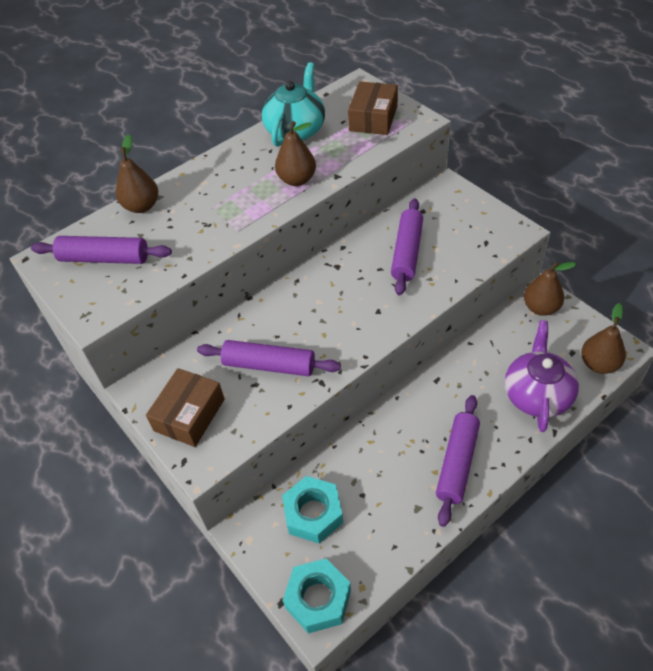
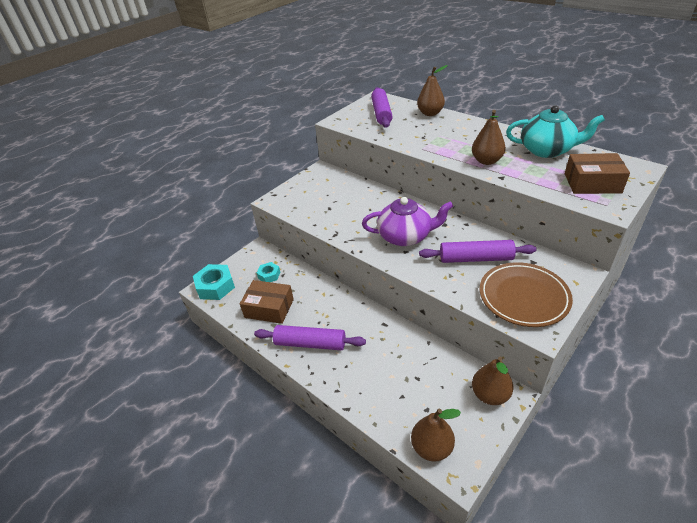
camera: 80 degrees right, 10 degrees down
brown box [146,368,225,447] -> brown box moved to [240,280,294,324]
purple rolling pin [197,340,341,376] -> none
turquoise nut [282,476,343,544] -> turquoise nut [257,262,280,282], size x0.58
purple teapot [505,320,579,432] -> purple teapot moved to [362,197,453,246]
none -> brown plate [479,262,573,327]

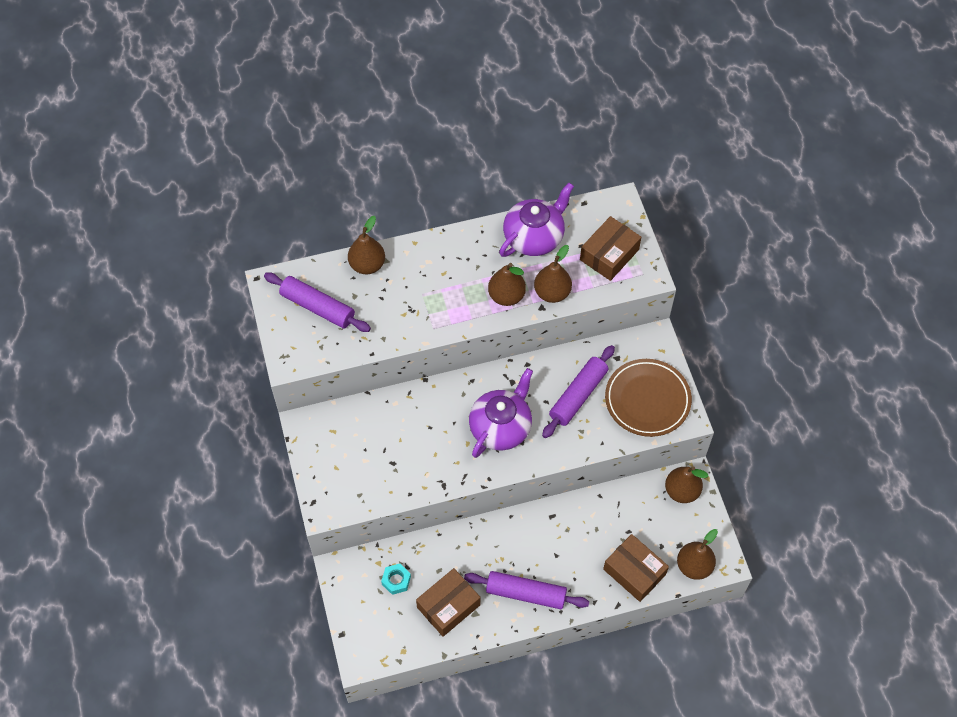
camera: 60 degrees left, 20 degrees up
turquoise nut [193,264,235,300] -> none
purple rolling pin [254,325,366,350] -> purple rolling pin turned 60 degrees clockwise [464,571,589,609]
turquoise teapot [506,105,605,158] -> purple teapot [499,183,574,257]
none -> brown pear [534,245,572,303]
none -> brown box [603,534,669,602]

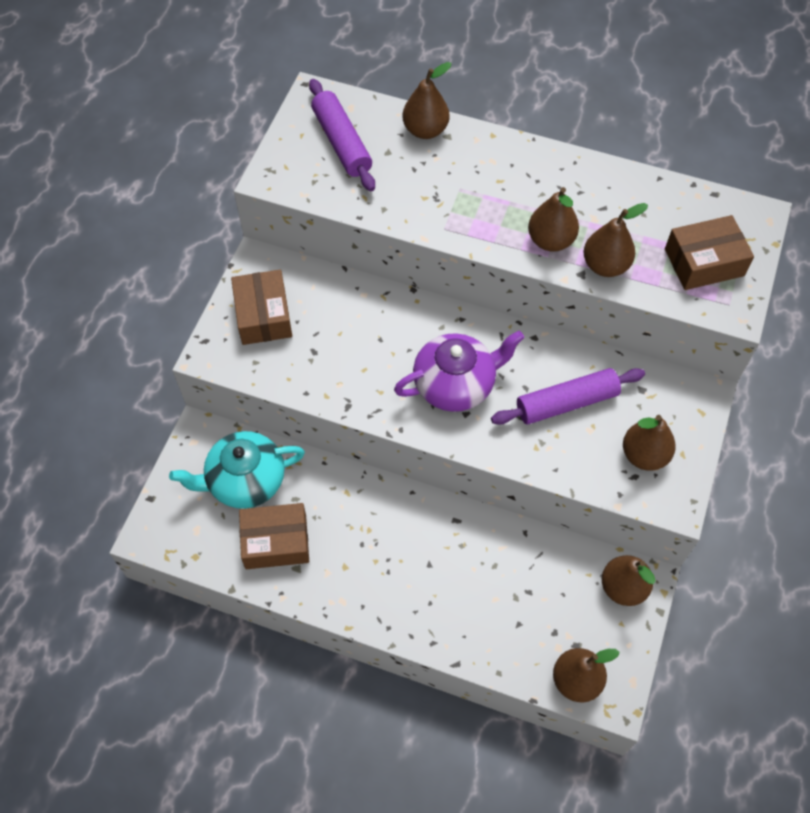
camera: 35 degrees right, 0 degrees up
turquoise nut [381,564,411,595] -> turquoise teapot [169,431,305,509]
purple rolling pin [464,571,589,609] -> none
purple teapot [499,183,574,257] -> none
brown box [603,534,669,602] -> brown box moved to [231,270,292,345]
brown plate [605,359,692,437] -> brown pear [623,415,676,471]

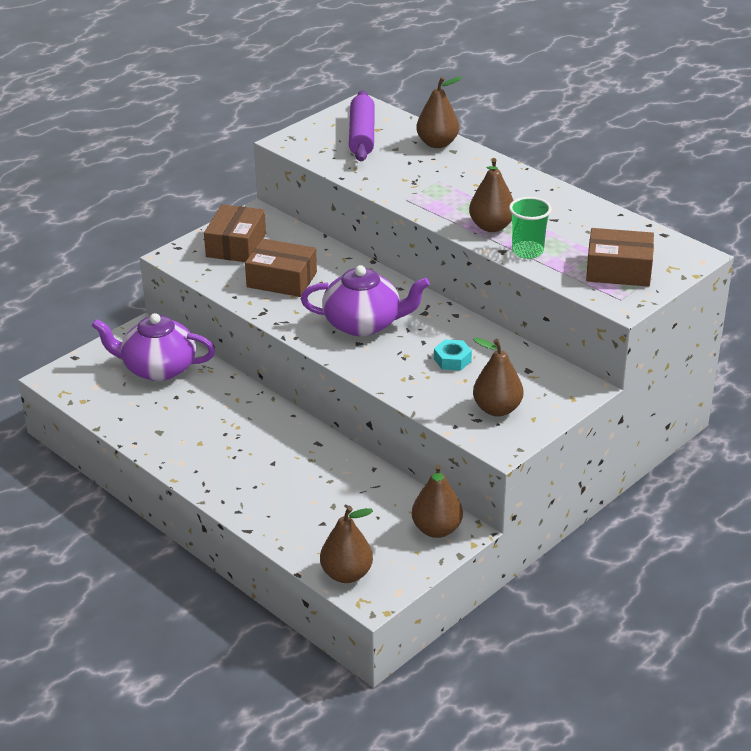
camera: 25 degrees right, 25 degrees down
turquoise teapot [169,431,305,509] -> purple teapot [92,313,215,381]
brown box [239,503,309,569] -> brown box moved to [245,239,317,297]
purple rolling pin [491,368,645,425] -> turquoise nut [434,339,472,371]
brown pear [584,203,648,277] -> green cup [509,197,552,259]

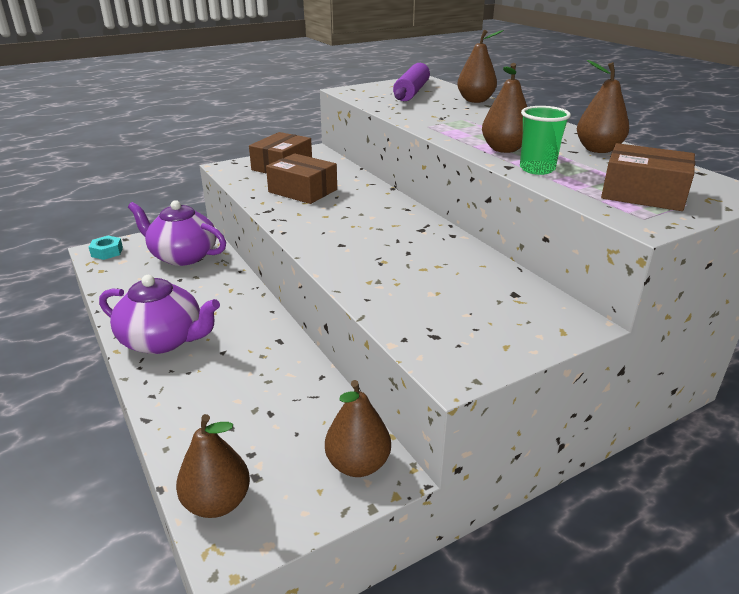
camera: 15 degrees right, 5 degrees down
purple teapot [301,265,430,336] -> purple teapot moved to [99,275,220,354]
turquoise nut [434,339,472,371] -> turquoise nut moved to [89,236,123,260]
brown pear [473,338,524,416] -> brown pear moved to [577,60,629,153]

